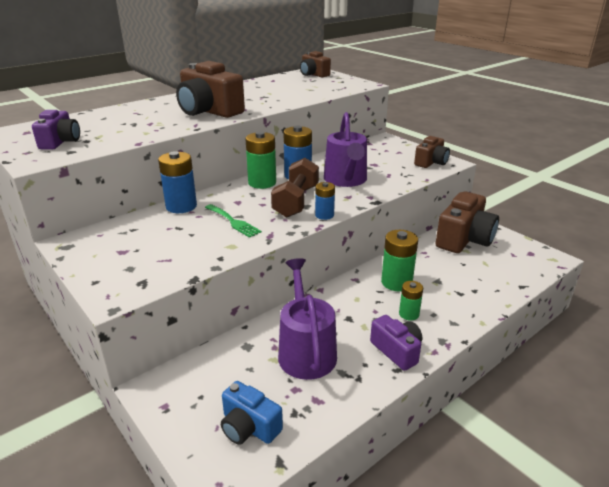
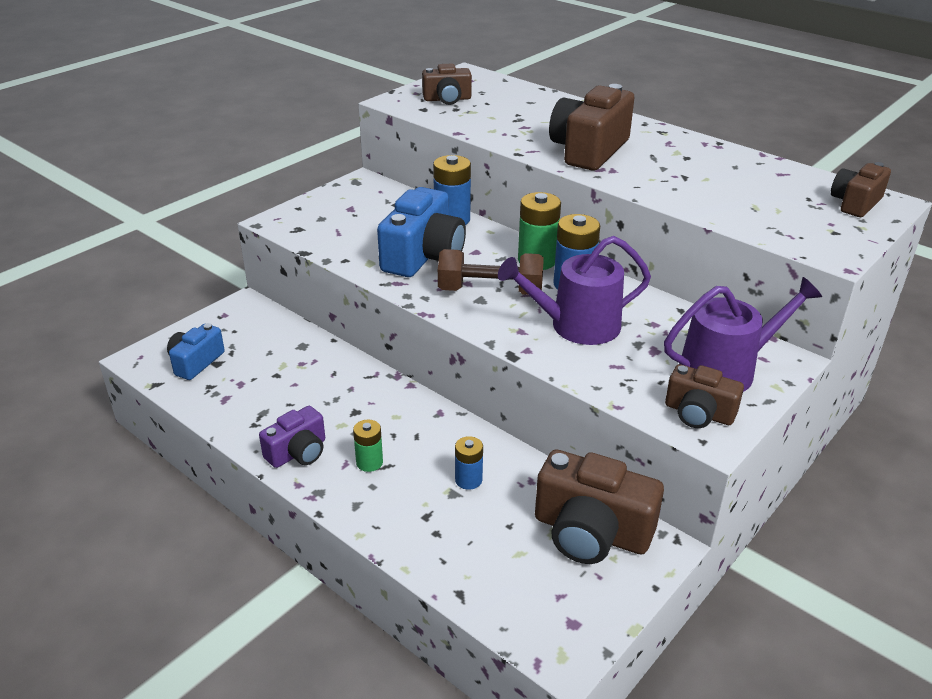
camera: 80 degrees right, 5 degrees up
purple camera [32,110,80,149] -> brown camera [422,63,472,105]
green fork [205,204,262,238] -> blue camera [377,187,466,277]
purple watering can [278,258,337,380] -> purple watering can moved to [664,277,822,392]
blue battery [315,182,335,220] -> blue battery moved to [455,436,483,490]
green battery [381,230,418,291] -> none

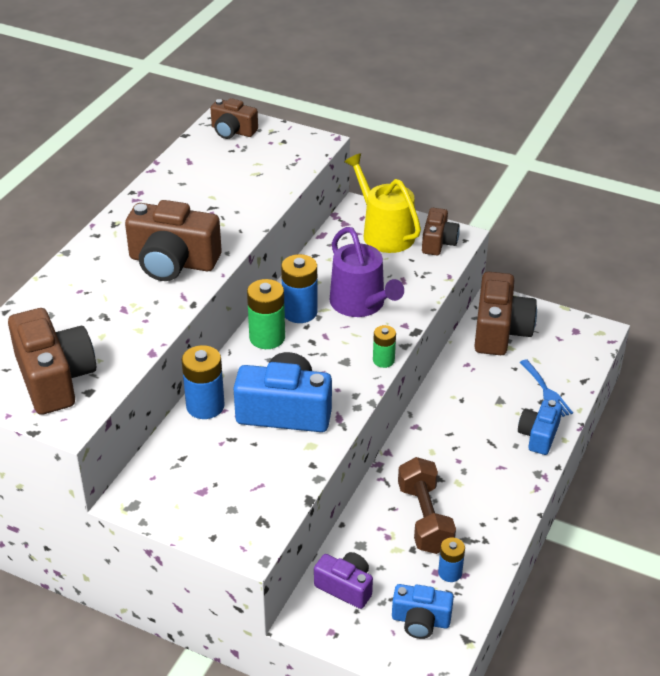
camera: 105 degrees left, 5 degrees up
purple camera [259,406,325,468] -> purple camera moved to [314,552,373,609]
green battery [353,419,383,472] -> green battery moved to [373,325,396,368]
brown camera [422,63,472,105] -> brown camera [8,308,96,415], size x1.71
brown dumbbell [438,249,544,295] -> brown dumbbell moved to [398,457,456,554]
blue battery [455,436,483,490] -> blue battery moved to [438,537,465,582]
purple watering can [664,277,822,392] -> yellow watering can [344,153,421,253]
none -> blue camera [518,400,562,455]
none -> blue fork [519,360,573,417]

